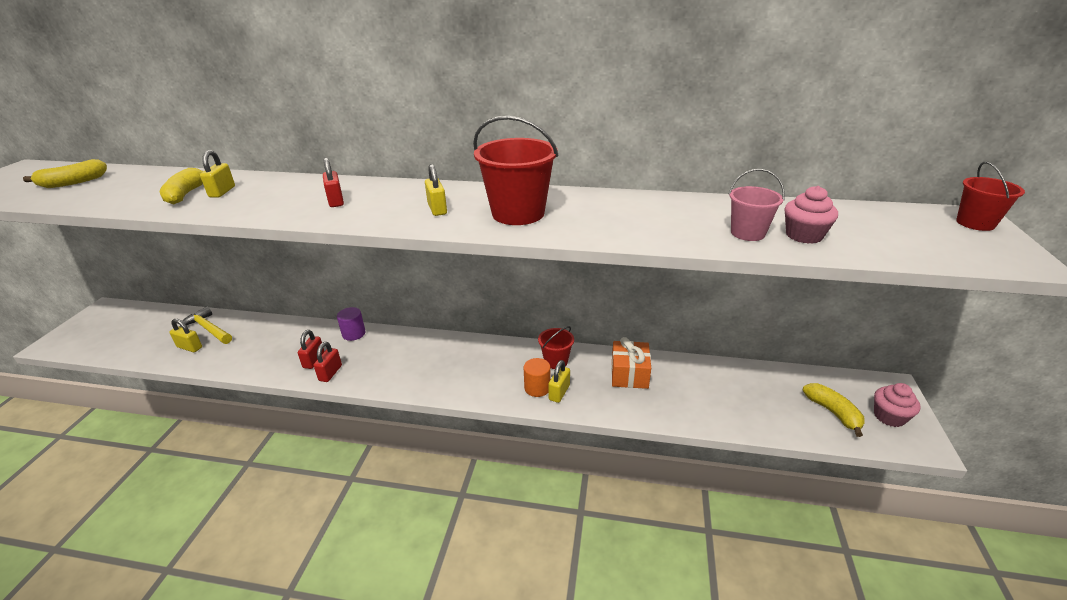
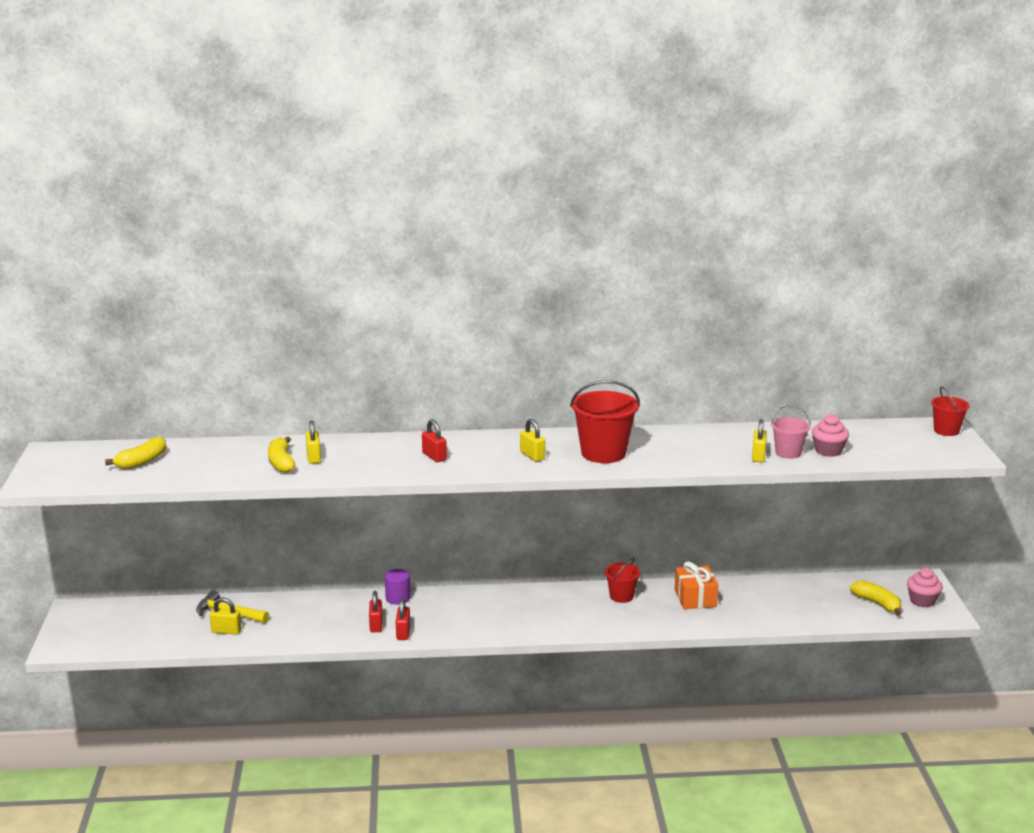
camera: 15 degrees left, 10 degrees down
orange cylinder [524,358,551,397] -> none
yellow padlock [548,360,570,403] -> yellow padlock moved to [752,419,767,462]

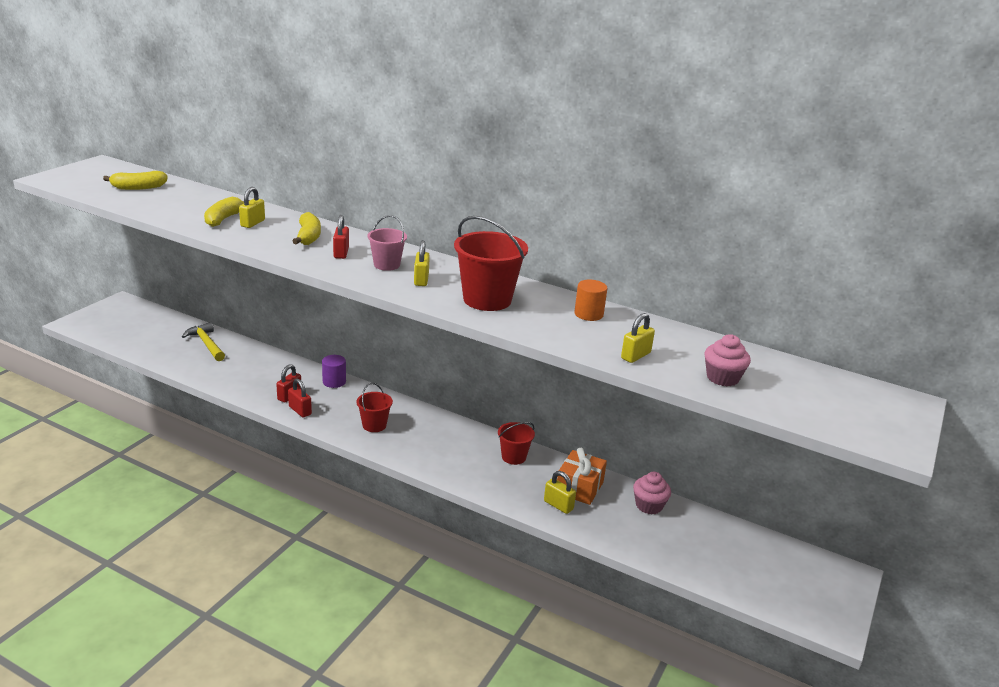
camera: 30 degrees right, 5 degrees up
yellow padlock [210,598,241,635] -> yellow padlock moved to [544,471,576,514]
red padlock [396,598,410,640] -> red padlock turned 75 degrees counterclockwise [288,378,312,417]
pink bucket [771,405,811,459] -> pink bucket moved to [367,215,407,271]
yellow banana [850,580,902,616] -> yellow banana moved to [292,212,321,245]
pink cupcake [907,568,943,607] -> pink cupcake moved to [633,472,671,514]
red bucket [931,386,970,436] -> red bucket moved to [356,383,393,432]
none -> orange cylinder [574,280,608,321]

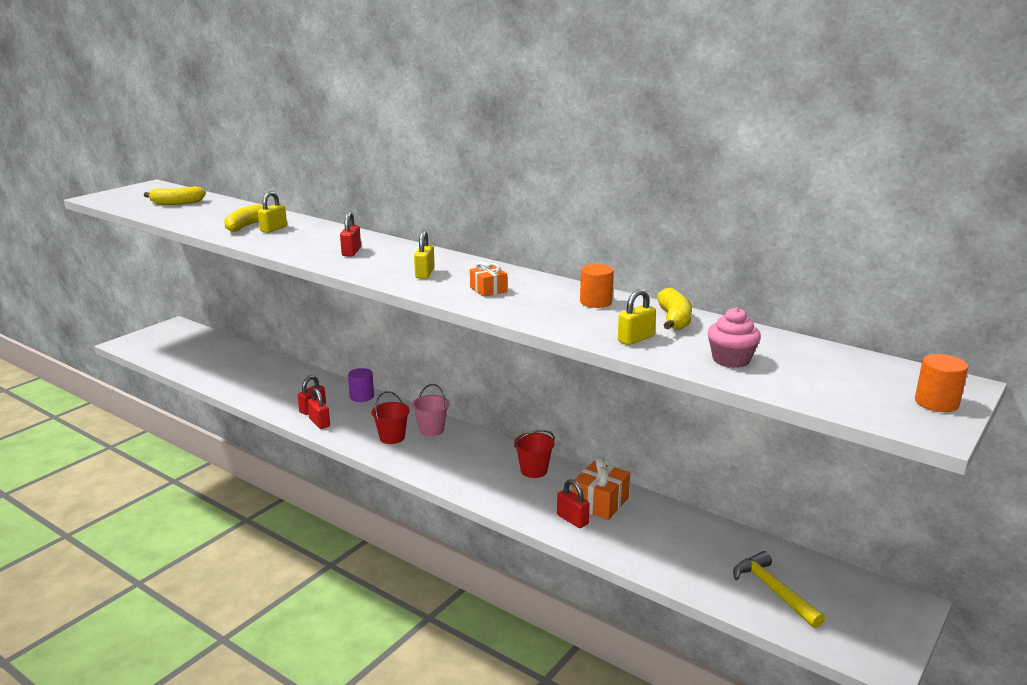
camera: 10 degrees right, 5 degrees down
yellow hammer [182,322,225,361] -> yellow hammer moved to [733,551,825,628]
yellow banana [292,212,321,245] -> yellow banana moved to [657,288,692,330]
pink bucket [367,215,407,271] -> pink bucket moved to [412,384,449,436]
red bucket [454,216,528,311] -> orange gift [470,261,507,297]
yellow padlock [544,471,576,514] -> red padlock [557,479,590,528]
pink cupcake [633,472,671,514] -> none
none -> orange cylinder [915,354,968,412]

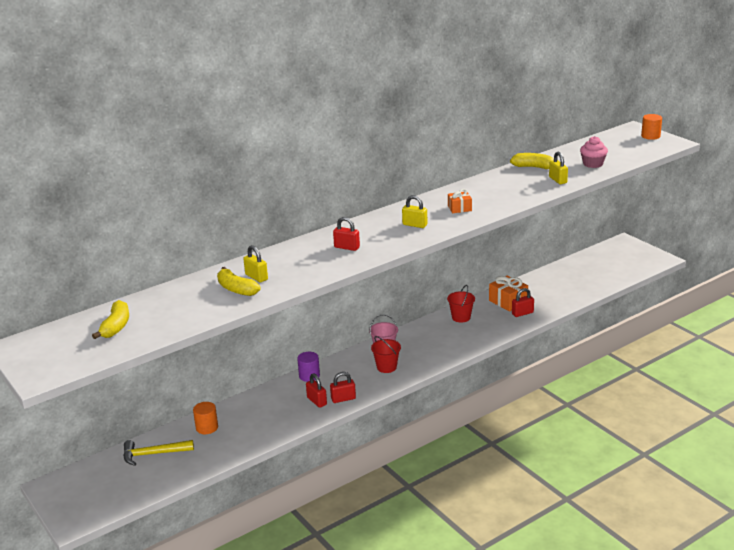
camera: 70 degrees left, 5 degrees up
orange cylinder [580,264,614,308] -> orange cylinder moved to [193,402,218,434]
yellow hammer [733,551,825,628] -> yellow hammer moved to [123,440,194,466]

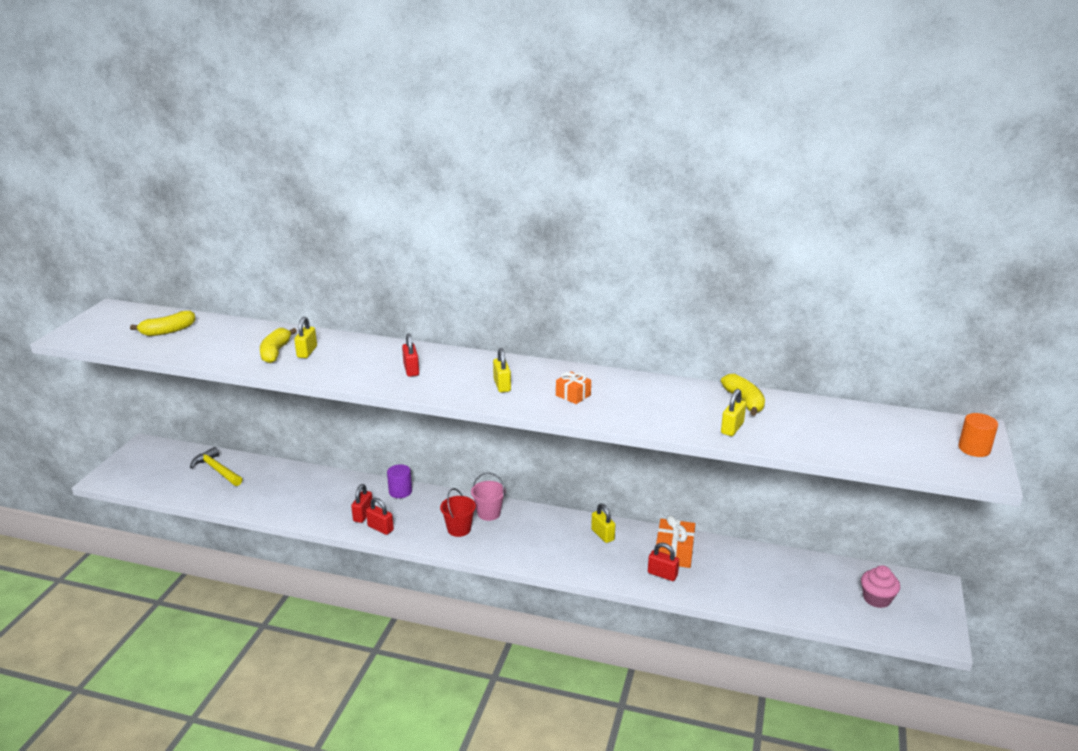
camera: 50 degrees right, 0 degrees up
orange cylinder [193,402,218,434] -> none
red bucket [447,285,475,323] -> yellow padlock [591,503,615,543]
pink cupcake [580,136,608,168] -> pink cupcake moved to [861,565,900,608]

